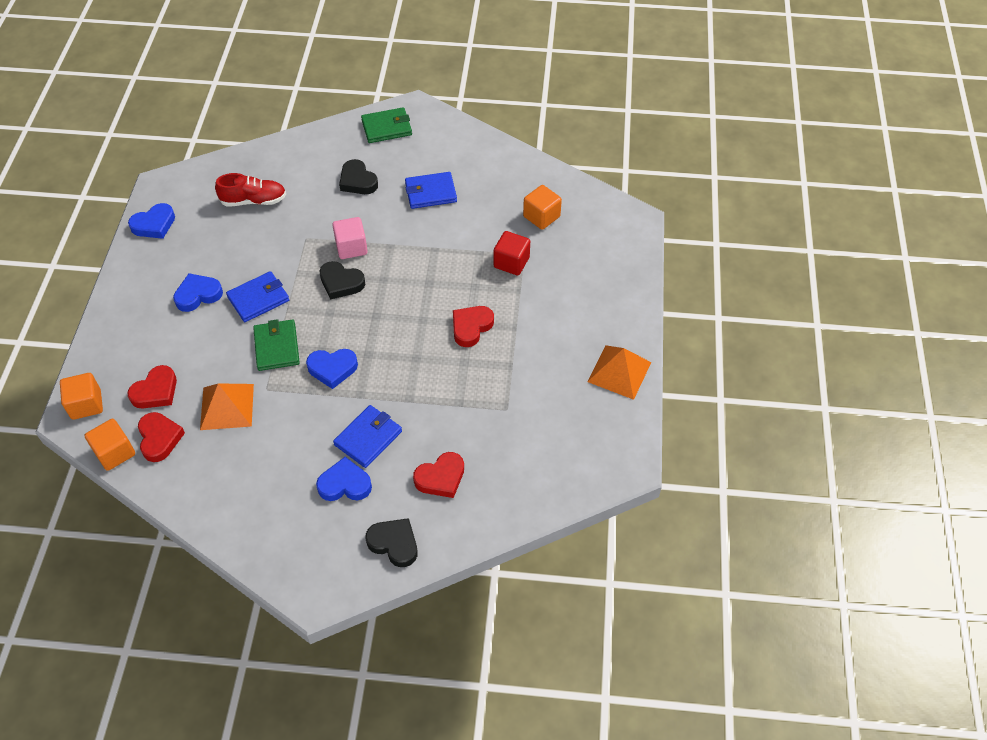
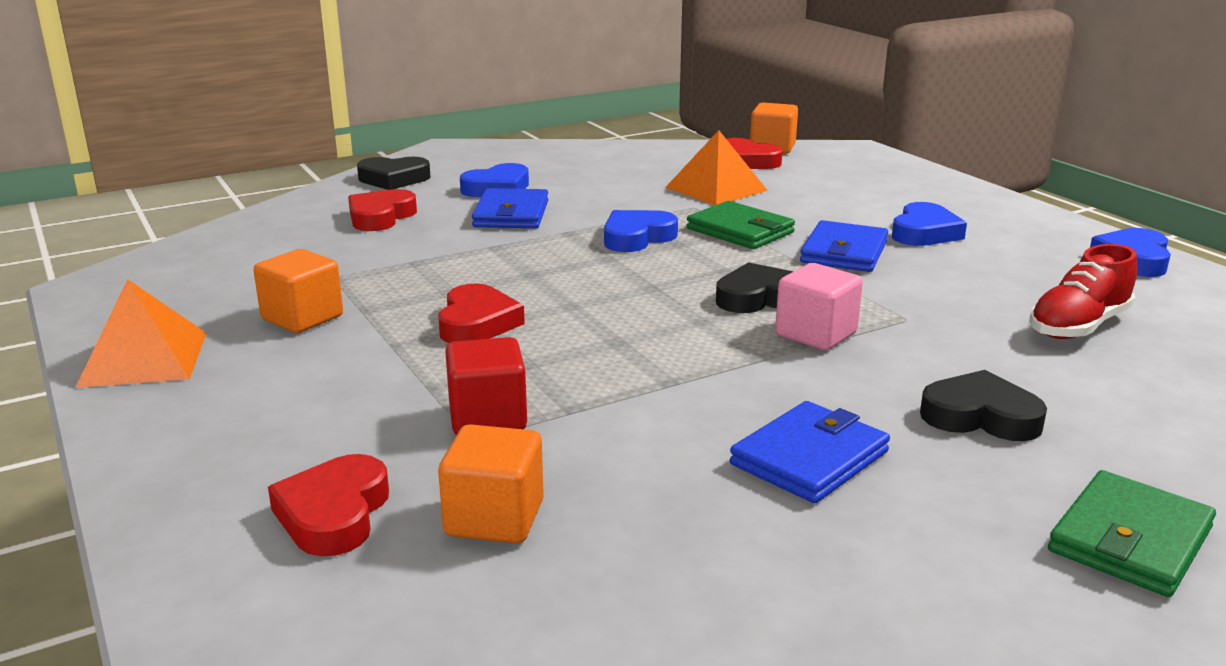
camera: 145 degrees right, 30 degrees down
orange cube [60,373,103,420] -> orange cube moved to [253,249,343,333]
red heart [127,365,177,409] -> red heart moved to [268,454,389,556]

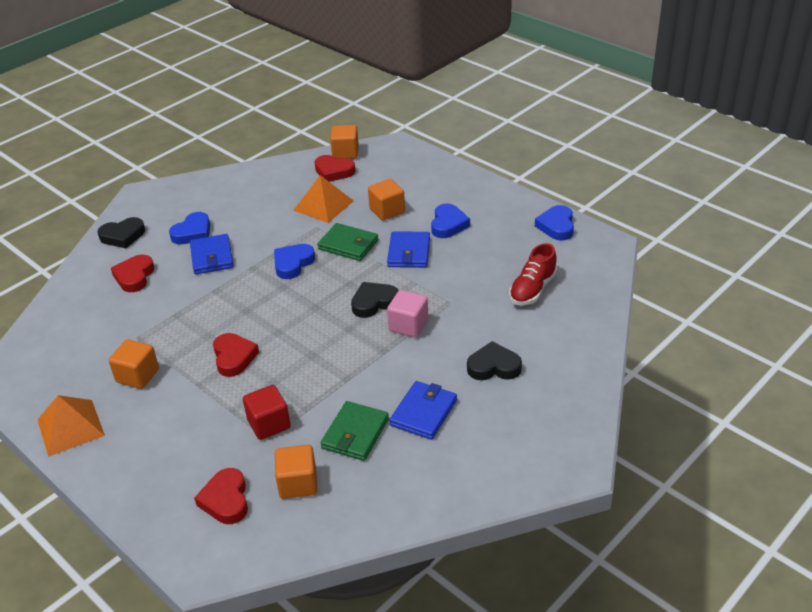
camera: 15 degrees left, 15 degrees up
green wallet [1048,470,1216,597] -> green wallet moved to [321,401,389,461]
none -> orange cube [368,179,405,220]

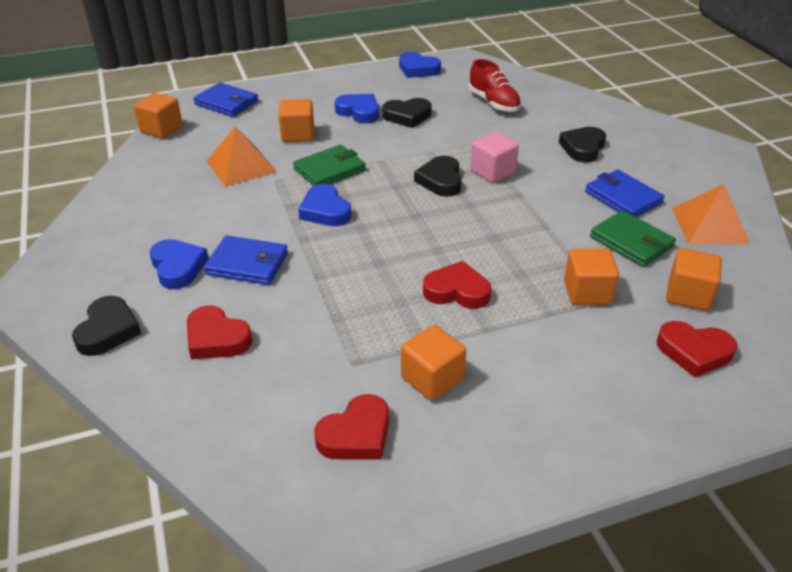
camera: 65 degrees left, 0 degrees up
orange pyramid [37,395,105,457] -> orange pyramid moved to [672,184,750,244]
red cube [243,385,291,440] -> orange cube [564,248,619,305]
red heart [315,155,356,182] -> red heart moved to [314,394,389,460]
blue wallet [387,231,430,268] -> blue wallet moved to [193,82,258,117]
none -> black heart [383,98,432,128]

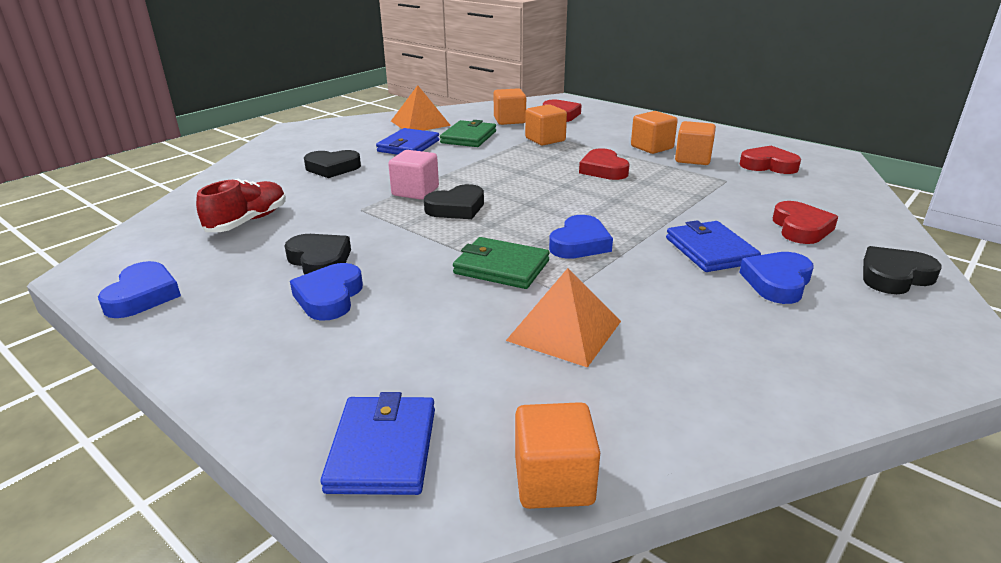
camera: 120 degrees left, 10 degrees down
orange cube [279,99,314,142] -> orange cube moved to [631,111,678,154]

